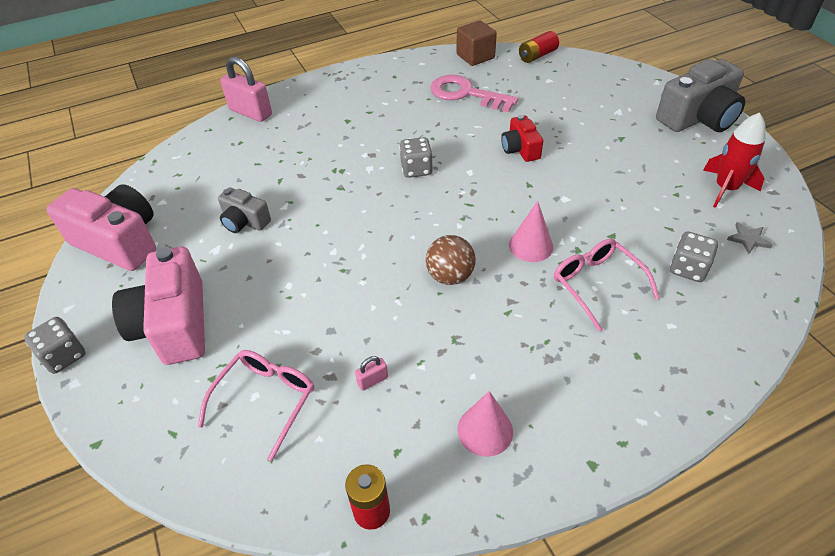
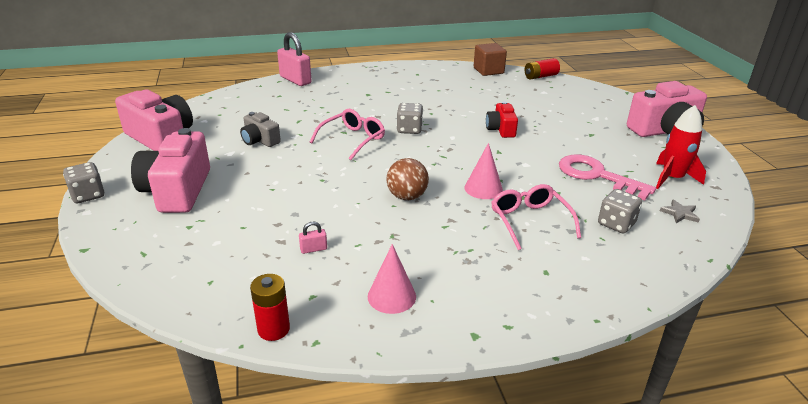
camera: 10 degrees right, 15 degrees down
pink glasses [198,350,314,461] -> pink glasses moved to [310,109,385,160]
pink key [430,75,518,112] -> pink key moved to [559,155,656,201]
grey camera [656,59,745,132] -> pink camera [627,81,707,137]

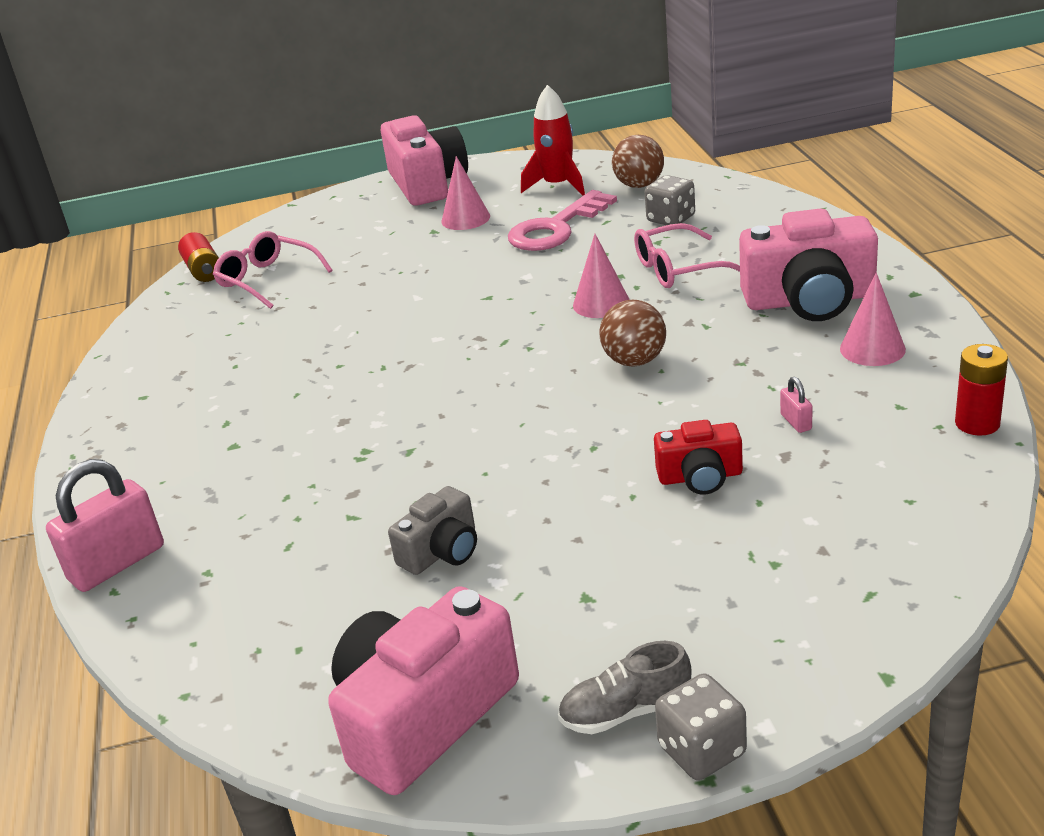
camera: 85 degrees left, 0 degrees up
pink camera [131,128,210,213] -> pink camera moved to [739,209,878,321]
pink glasses [310,109,385,160] -> pink glasses moved to [213,231,333,309]
grey dice [397,103,423,134] -> none
brown cube [474,43,507,76] -> none
red camera [486,101,518,138] -> red camera moved to [654,420,743,495]
grey star [660,199,700,223] -> brown ball [612,135,664,188]
none -> pink cone [441,156,490,230]
none -> grey shoe [558,641,691,734]

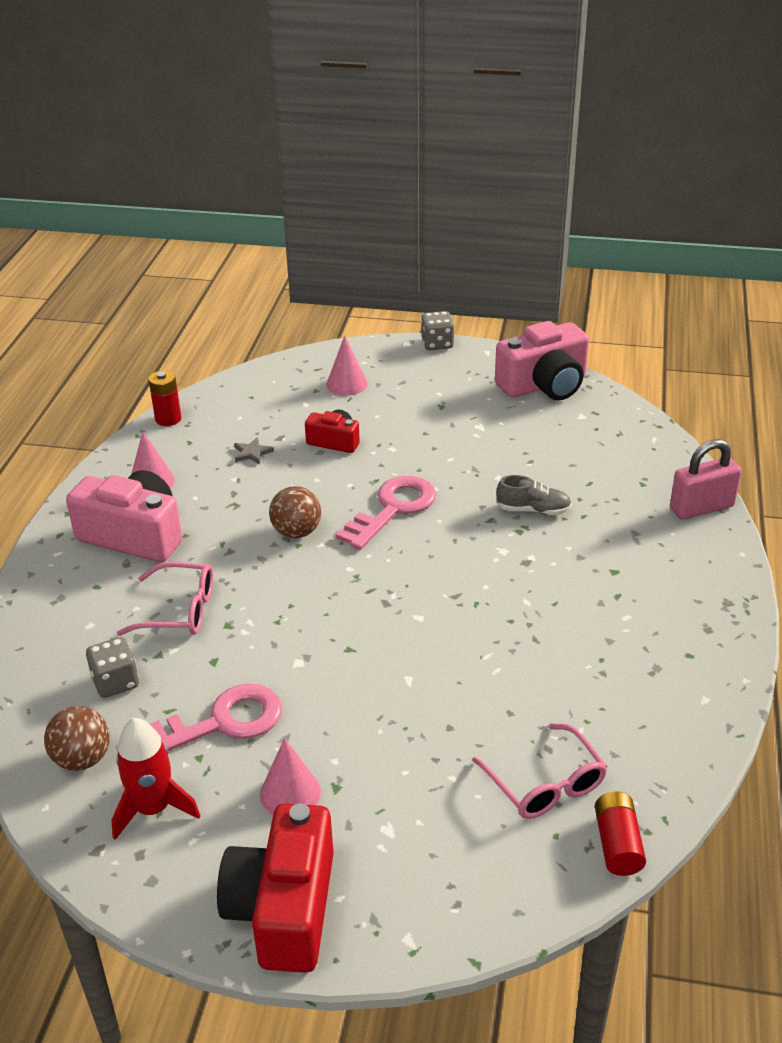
camera: 160 degrees left, 5 degrees up
pink camera [380,115,468,206] -> red camera [217,803,334,973]
grey camera [388,486,477,575] -> none
grey shoe [558,641,691,734] -> grey shoe moved to [496,475,572,515]
pink cone [573,234,630,318] -> pink cone moved to [326,335,368,396]
pink padlock [780,377,813,433] -> grey star [234,437,274,465]
none -> pink key [335,476,436,550]

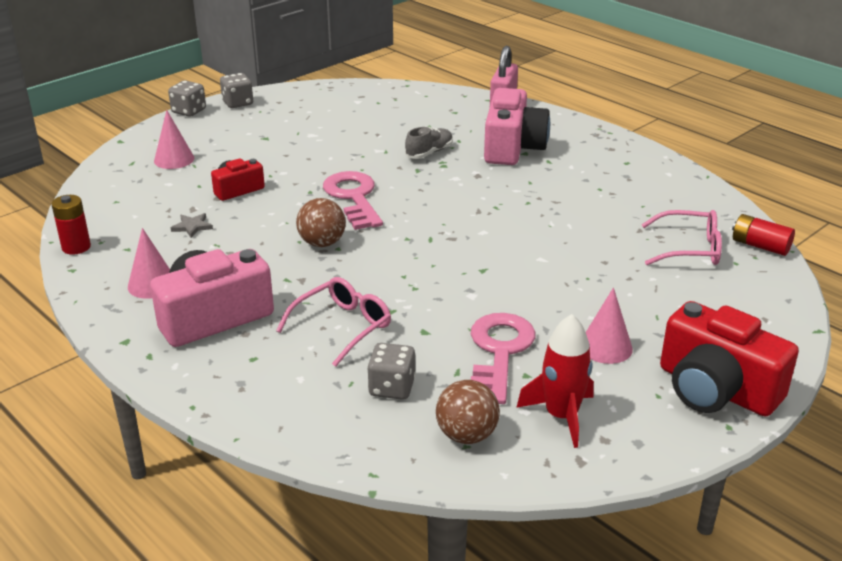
camera: 55 degrees left, 5 degrees down
pink camera [495,321,589,400] -> pink camera moved to [484,88,550,165]
none -> grey dice [220,73,253,108]

